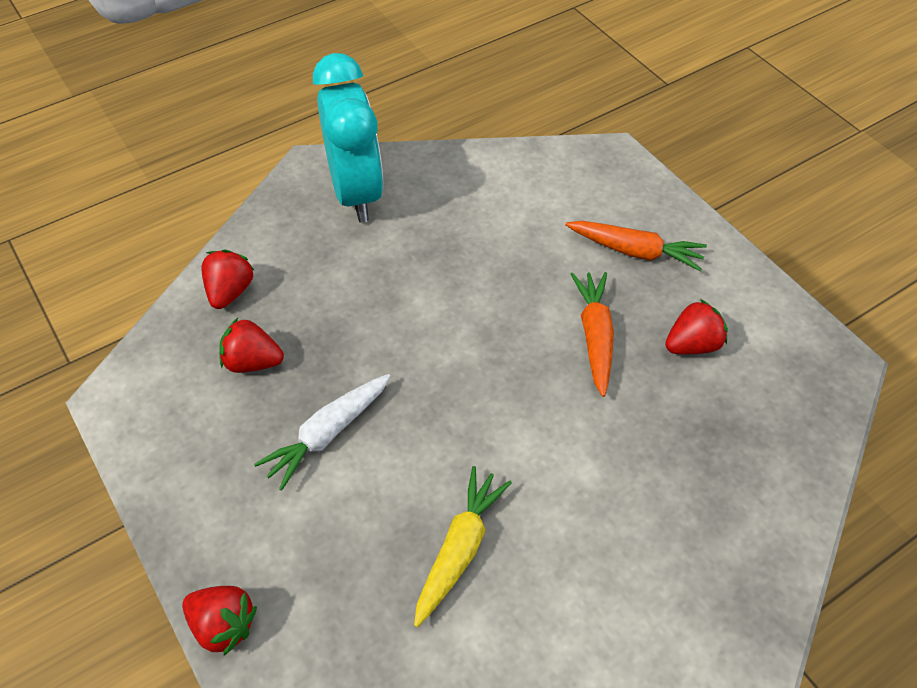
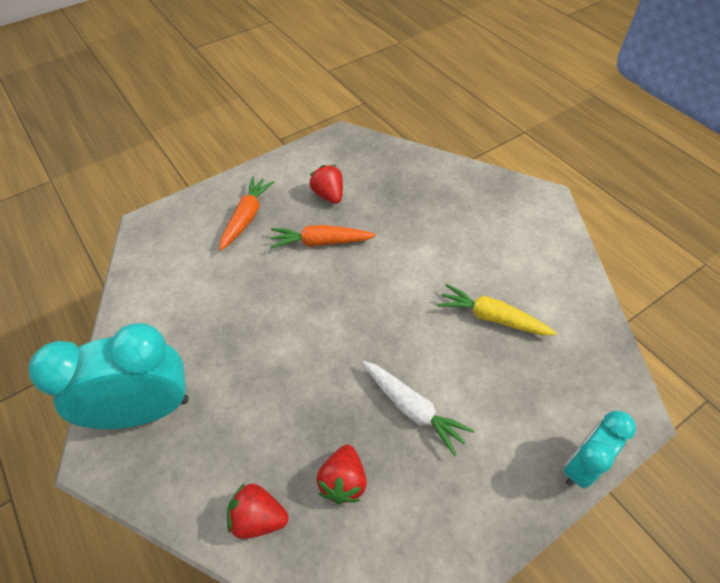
camera: 90 degrees left, 0 degrees up
red strawberry [182,586,257,656] -> turquoise clock [563,411,636,489]

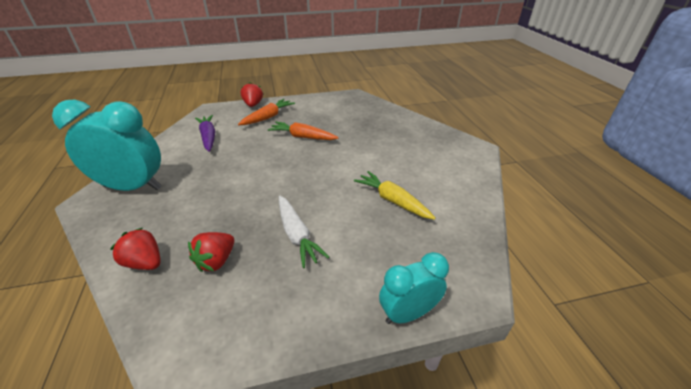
camera: 20 degrees right, 15 degrees down
red strawberry [309,165,343,204] -> red strawberry moved to [241,82,263,107]
none -> purple carrot [195,115,215,152]

